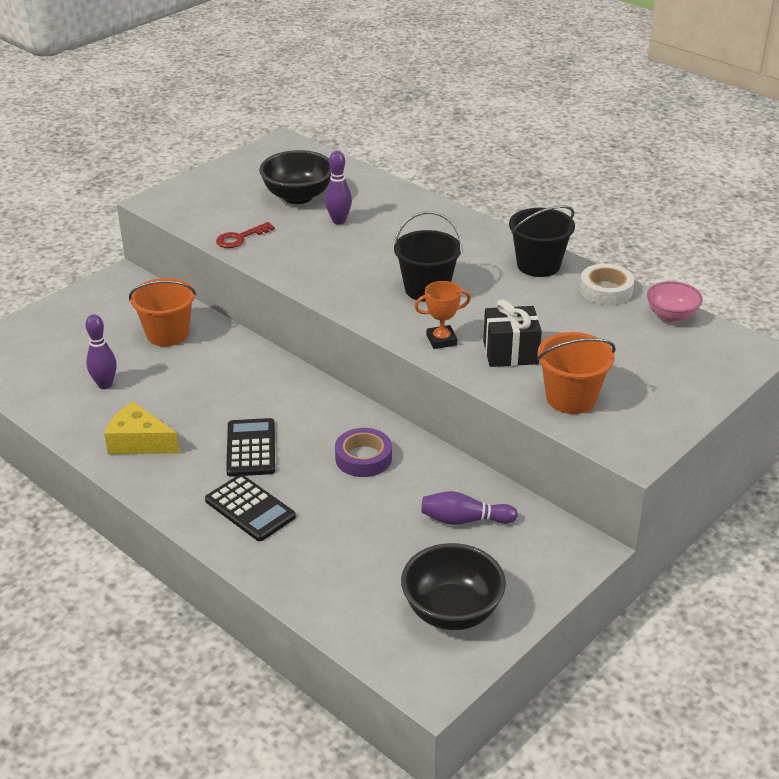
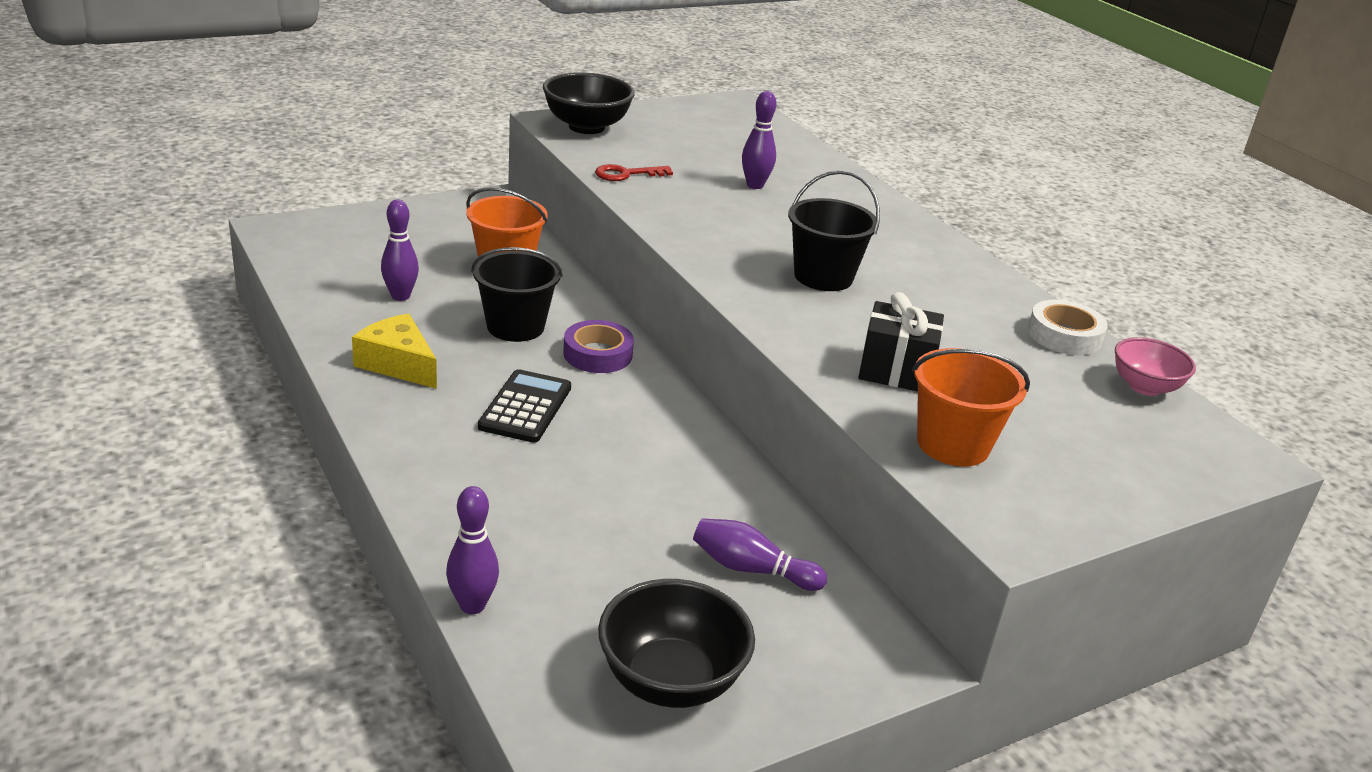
camera: 15 degrees right, 5 degrees down
black calculator [205,474,296,541] -> none
black bowl [259,150,332,204] -> black bowl moved to [543,72,635,134]
purple tape [335,428,392,477] -> purple tape moved to [563,320,634,373]
orange trophy [414,281,471,349] -> none
black bucket [509,205,575,277] -> black bucket moved to [471,247,563,342]
none -> purple bowling pin [446,486,499,614]

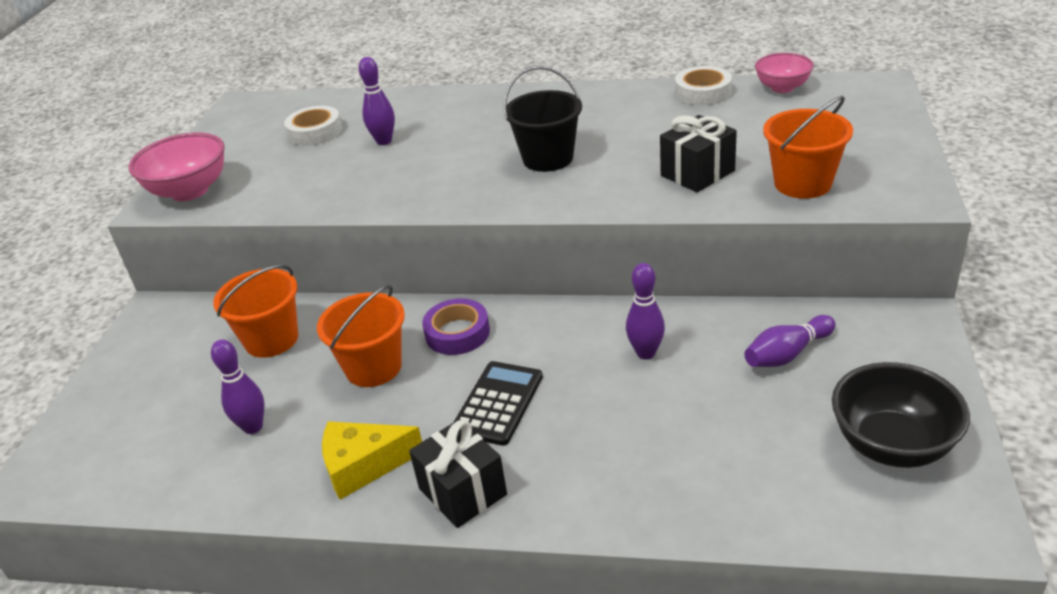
camera: 45 degrees left, 5 degrees up
purple bowling pin [446,486,499,614] -> purple bowling pin moved to [626,263,665,359]
black bucket [471,247,563,342] -> orange bucket [317,285,405,387]
black calculator [478,369,571,443] -> black calculator turned 60 degrees clockwise [453,361,543,446]
black bowl [543,72,635,134] -> pink bowl [128,133,225,201]
red key [595,164,673,181] -> none
none -> white tape [284,106,342,146]
none -> black gift [409,419,507,528]

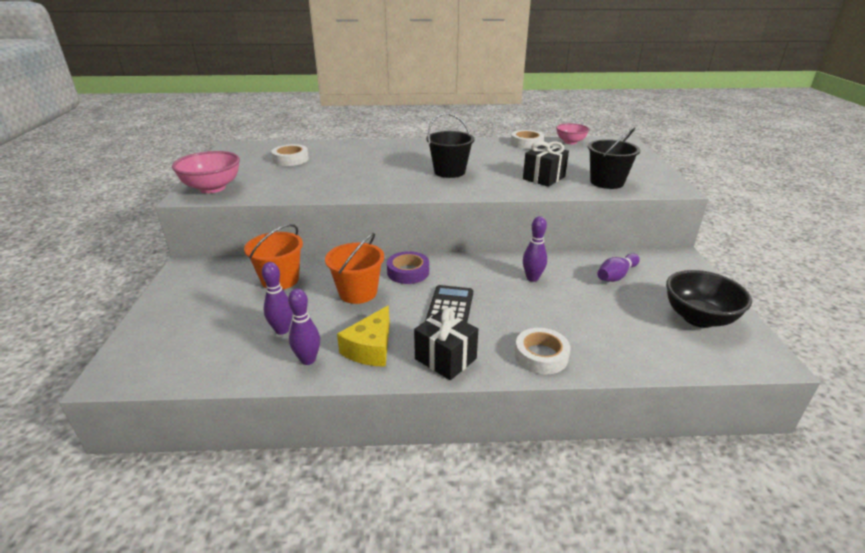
camera: 15 degrees left, 5 degrees down
yellow cheese [322,421,422,500] -> yellow cheese turned 45 degrees counterclockwise [337,305,390,367]
purple bowling pin [359,57,395,145] -> purple bowling pin moved to [288,288,320,365]
orange bucket [763,96,853,199] -> black bucket [588,127,640,189]
none -> white tape [515,328,570,375]

